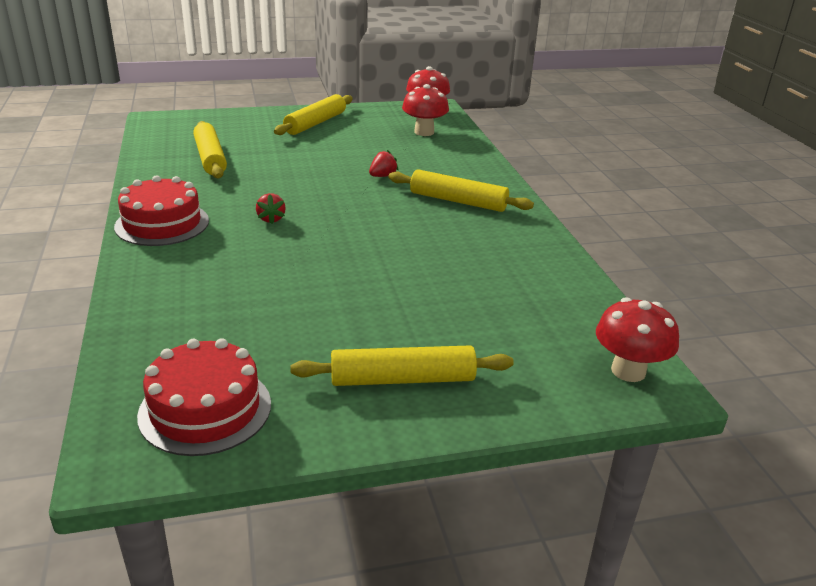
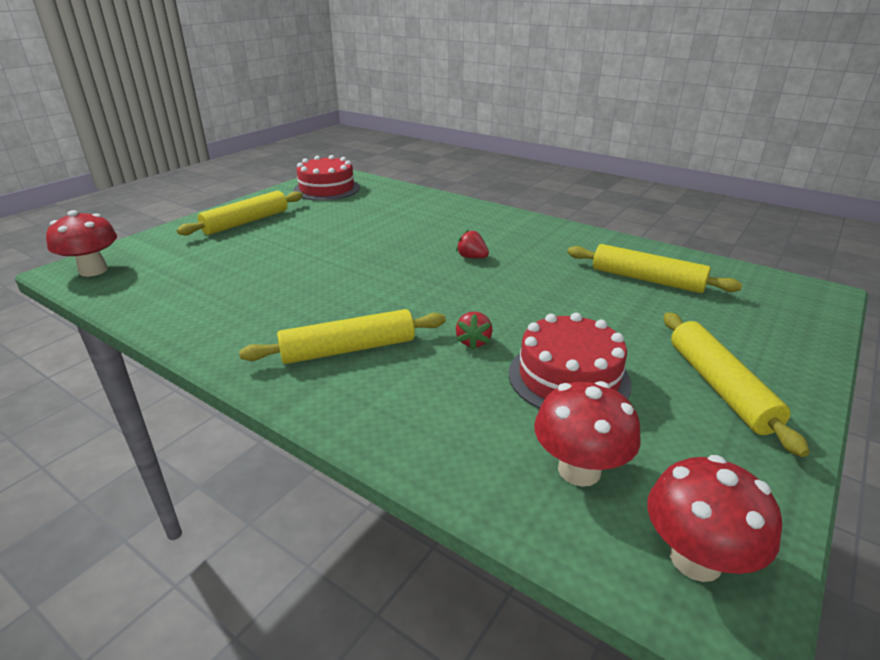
camera: 140 degrees right, 0 degrees up
red cake [114,175,209,246] -> red cake moved to [509,313,631,409]

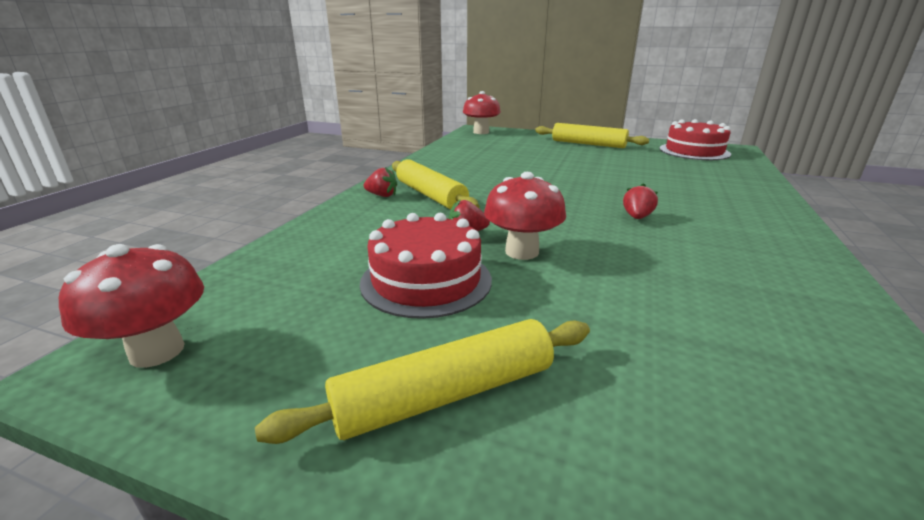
camera: 75 degrees right, 5 degrees down
red mushroom [534,381,641,487] -> red mushroom moved to [484,172,566,260]
yellow rolling pin [568,244,742,293] -> none
none -> red strawberry [364,167,397,197]

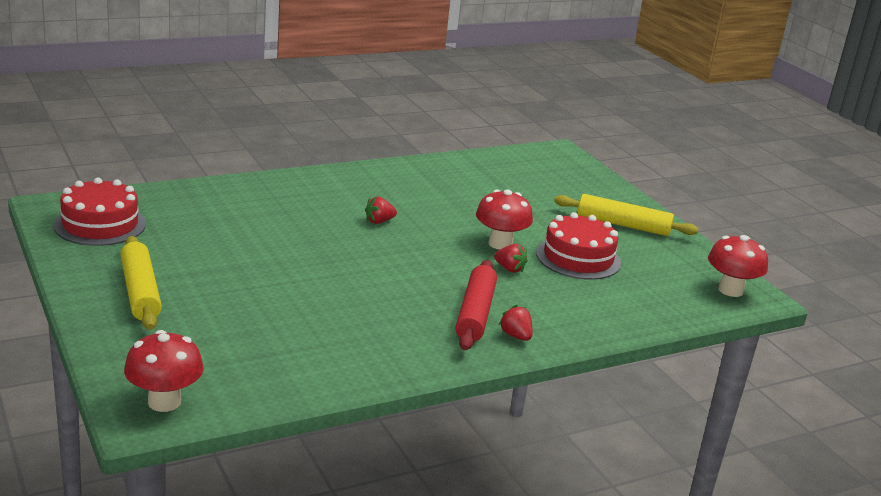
camera: 140 degrees left, 0 degrees up
yellow rolling pin [392,159,479,210] -> red rolling pin [455,260,497,350]

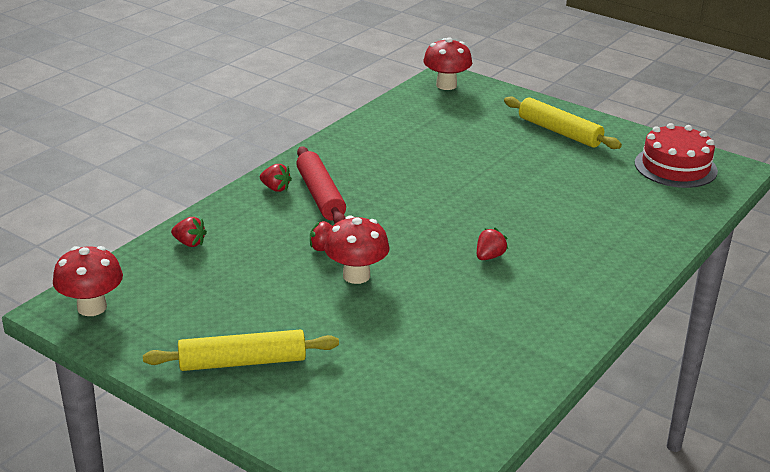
camera: 155 degrees right, 5 degrees up
red cake [536,212,621,280] -> none
none -> red strawberry [171,217,207,247]

